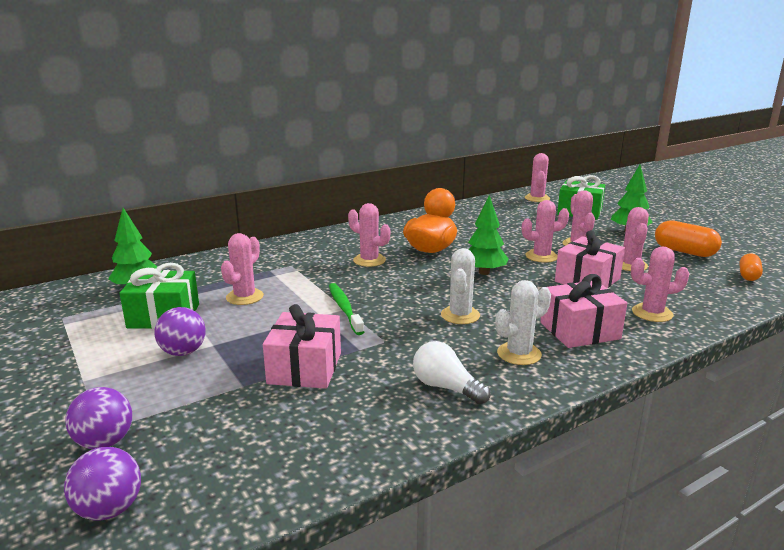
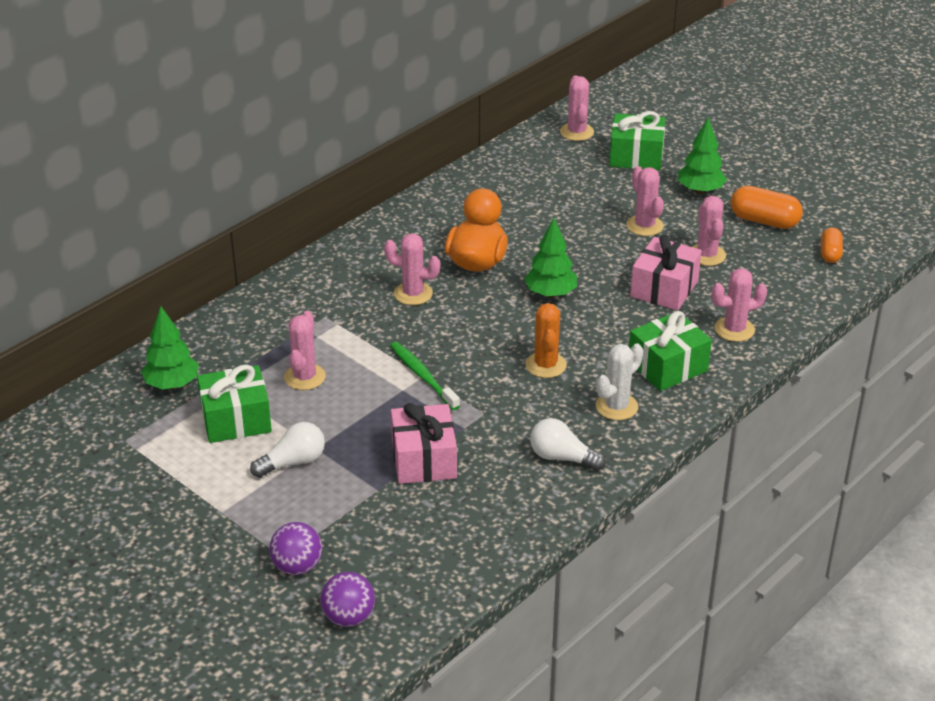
camera: 15 degrees left, 15 degrees up
purple ball [154,307,206,356] -> white light bulb [250,422,325,478]
white cactus [441,248,480,324] -> orange cactus [525,303,567,378]
pink cactus [522,200,569,263] -> none
pink gift [540,274,627,348] -> green gift [629,311,712,391]

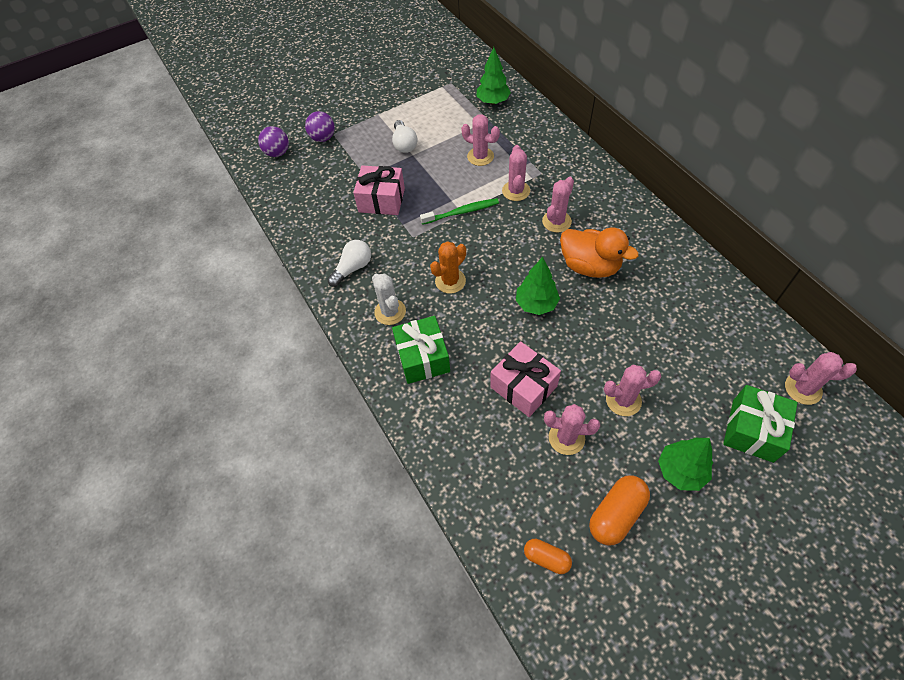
camera: 110 degrees right, 20 degrees up
green gift [197,365,272,443] -> none
orange cactus [525,303,567,378] -> orange cactus turned 60 degrees counterclockwise [430,241,466,294]
pink cactus [711,268,767,342] -> pink cactus moved to [502,145,530,201]

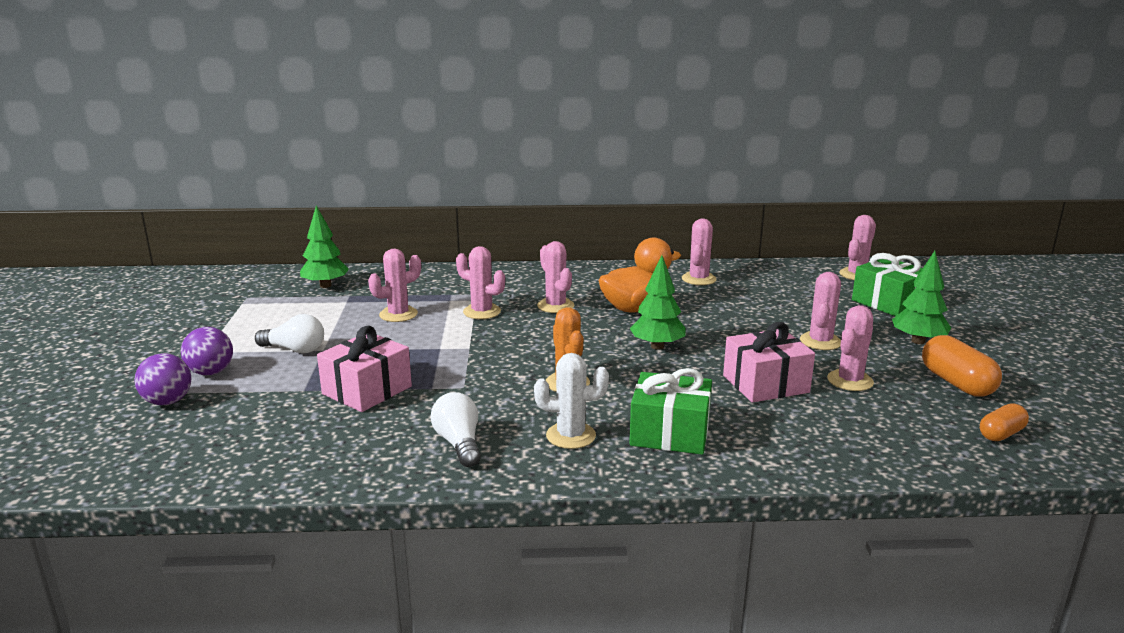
camera: 65 degrees left, 35 degrees down
purple ball [258,126,289,157] -> purple ball moved to [181,327,233,375]
green toothbrush [420,198,499,225] -> none
none -> pink cactus [682,218,717,285]

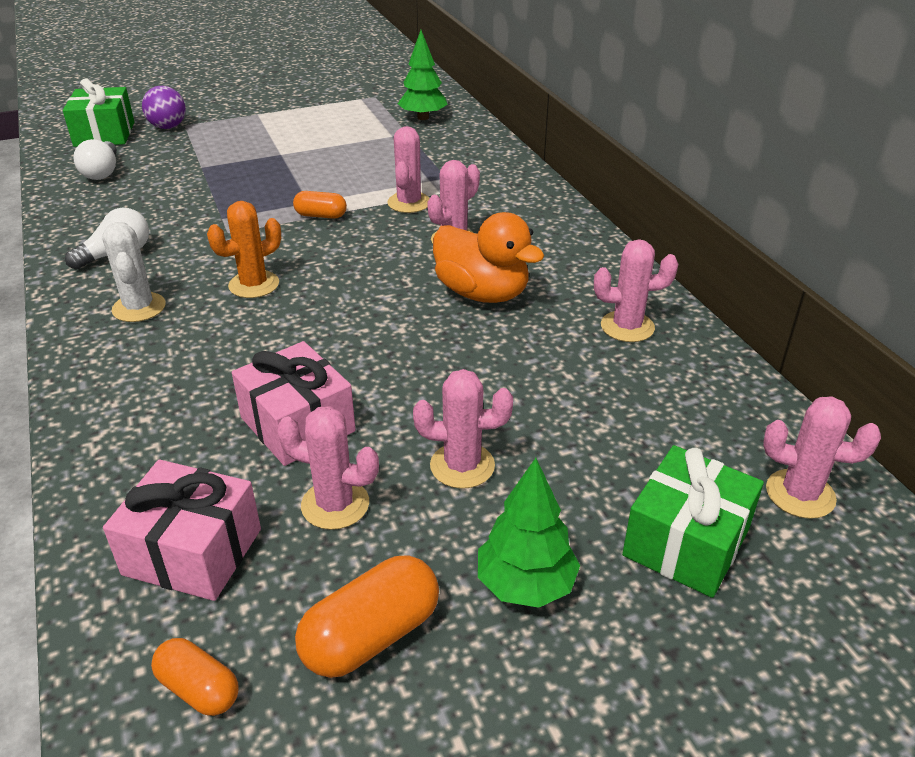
camera: 70 degrees right, 15 degrees up
purple ball [181,327,233,375] -> none
white light bulb [255,314,324,354] -> white light bulb moved to [73,139,117,180]
pink gift [317,325,412,412] -> pink gift moved to [103,459,261,601]
pink cactus [368,249,421,322] -> none
green gift [629,368,712,455] -> green gift moved to [63,78,134,147]
green tree [630,255,686,350] -> none
none -> orange capsule [293,191,347,219]

